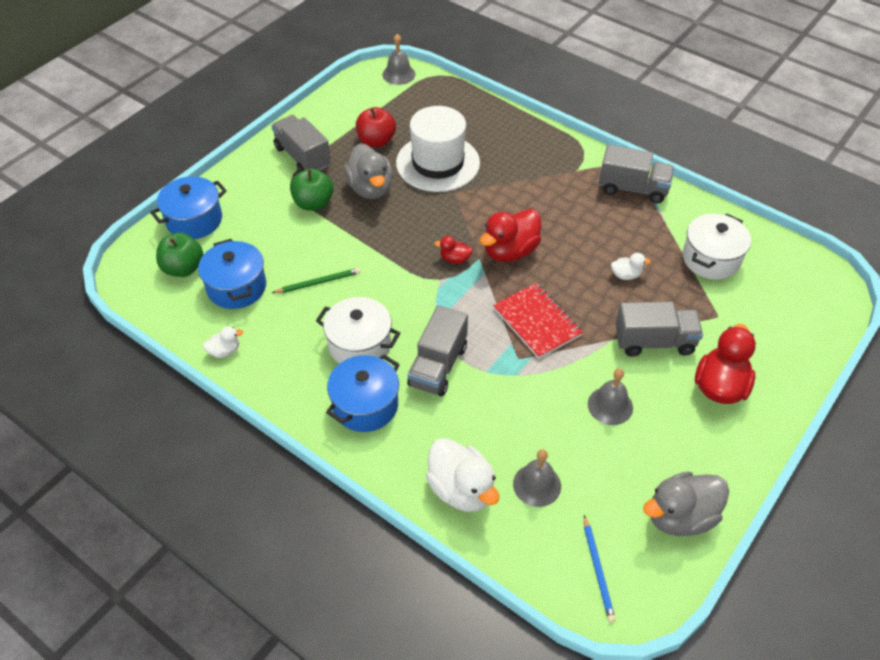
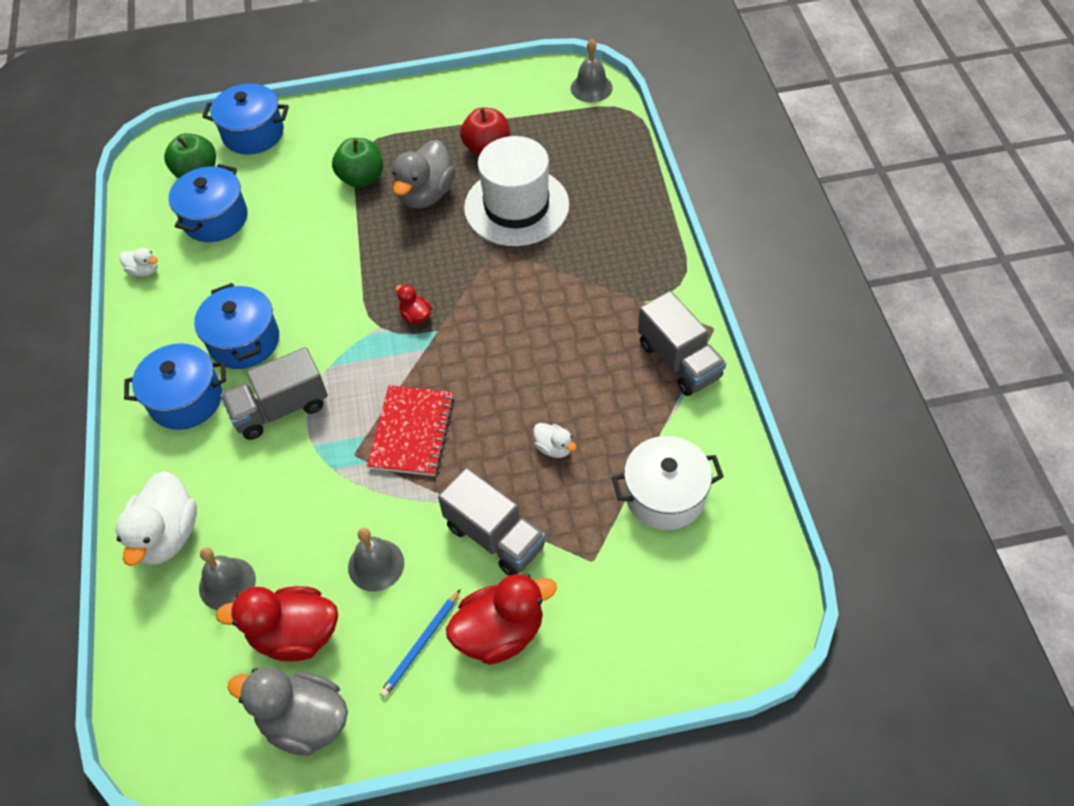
camera: 45 degrees right, 5 degrees up
grey truck [271,115,331,173] -> none
green pencil [272,268,360,293] -> none
white pot [316,297,400,364] -> blue pot [194,283,279,369]
red duck [480,209,541,262] -> red duck moved to [216,586,338,661]
blue pencil [584,515,616,622] -> blue pencil moved to [379,589,461,698]

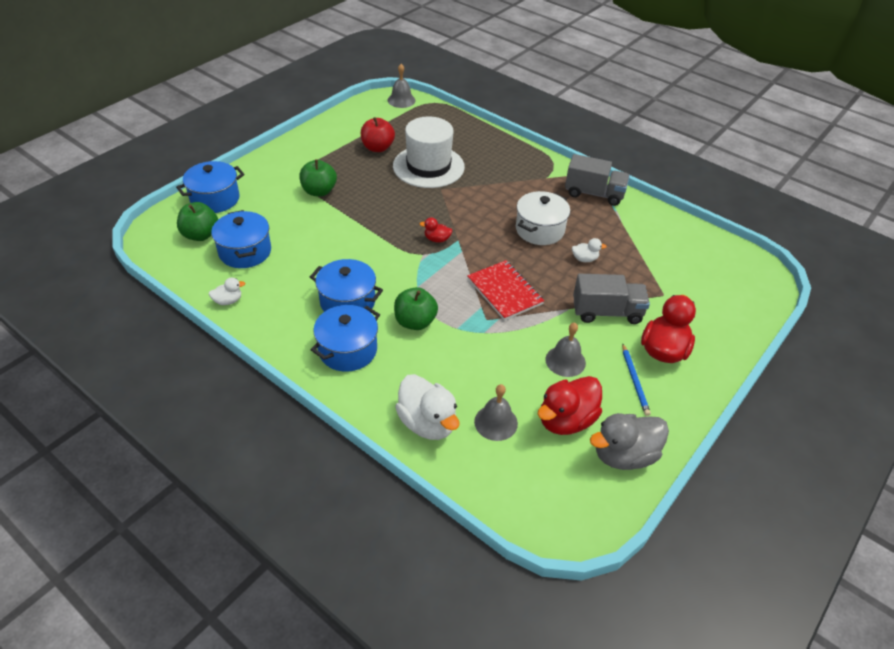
camera: 45 degrees left, 10 degrees down
grey truck [220,347,328,440] -> green apple [394,287,438,330]
grey duck [393,140,456,209] -> none
white pot [612,436,724,530] -> white pot moved to [516,191,570,245]

